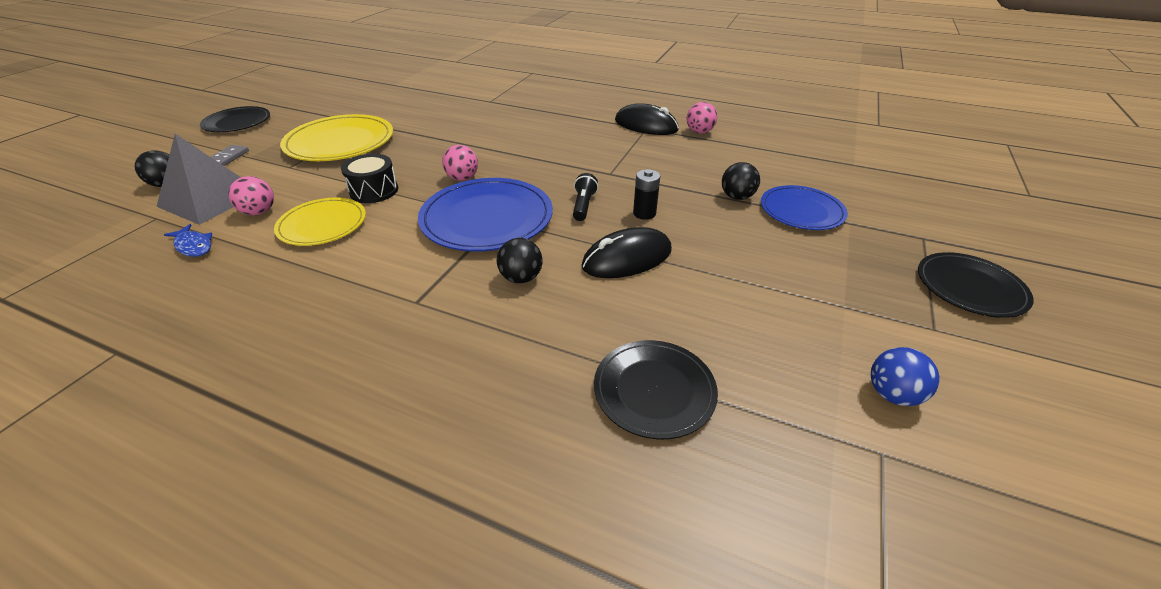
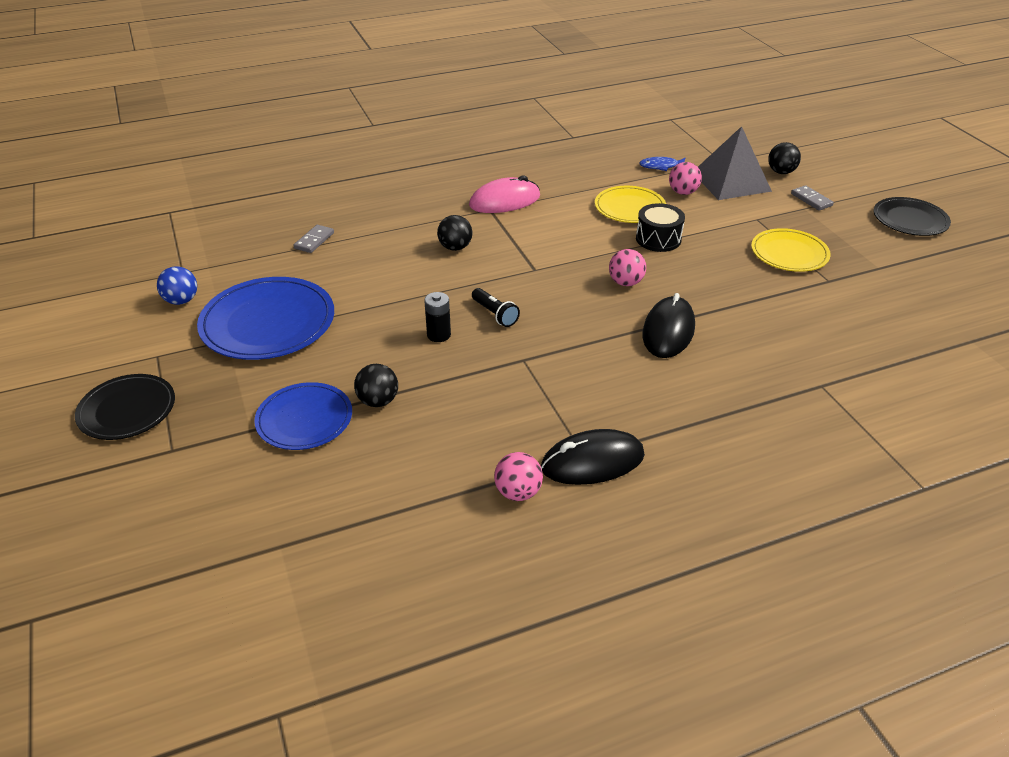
camera: 135 degrees right, 0 degrees up
yellow plate [280,114,393,161] -> yellow plate [751,228,831,272], size x0.63
blue plate [418,178,553,251] -> blue plate moved to [197,277,334,360]
black mouse [581,227,672,278] -> black mouse moved to [643,293,695,358]
black plate [594,340,718,439] -> grey domino [293,225,334,253]
none -> pink mouse [469,175,540,213]

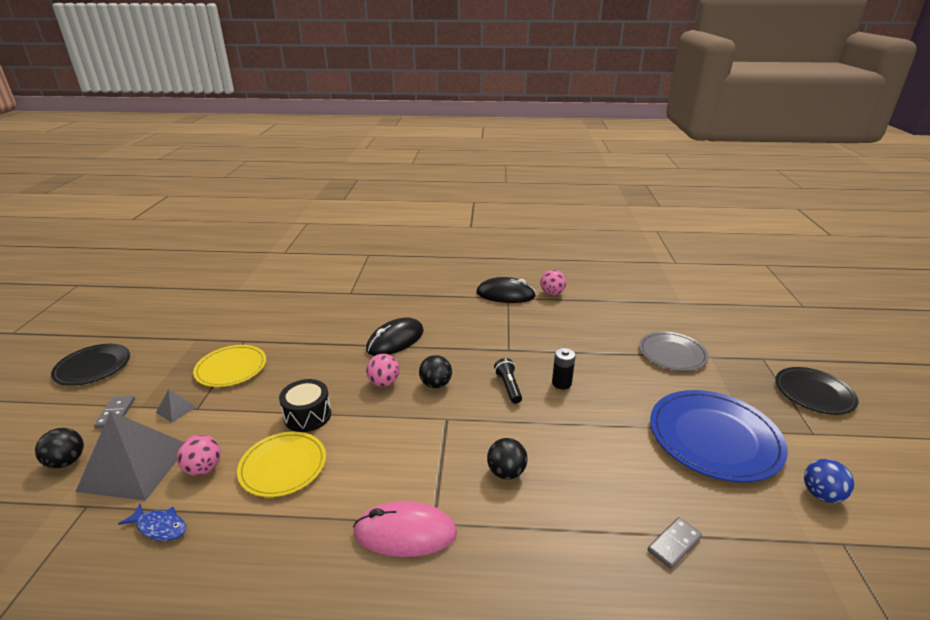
camera: 155 degrees left, 10 degrees down
blue plate [254,382,352,450] -> grey plate [639,332,709,371]
black ball [354,364,398,407] -> black ball moved to [419,355,452,388]
none -> grey pyramid [156,389,196,423]

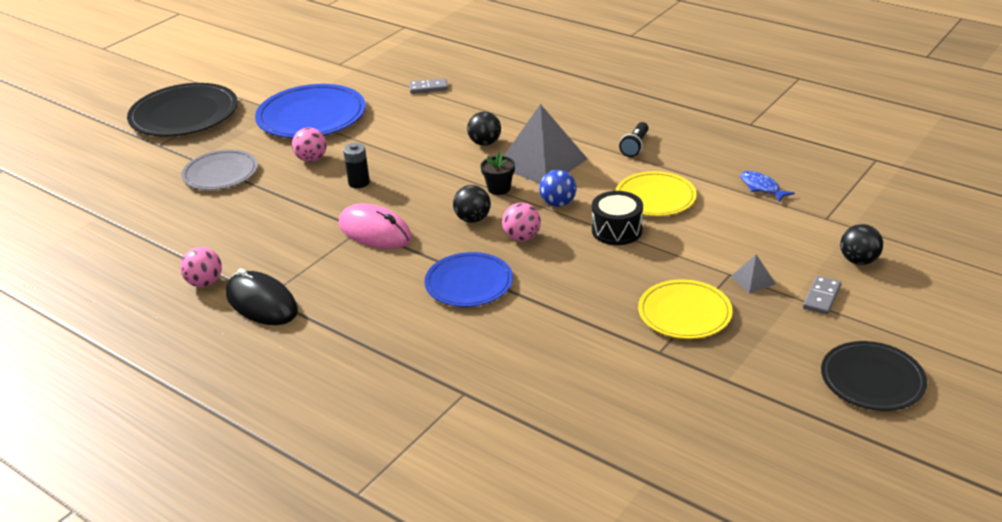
camera: 145 degrees left, 5 degrees up
grey pyramid [75,411,183,501] -> grey pyramid moved to [504,104,587,184]
pink ball [177,434,221,476] -> pink ball moved to [292,128,327,162]
pink mouse [353,501,457,557] -> pink mouse moved to [339,203,412,249]
black mouse [366,317,424,356] -> blue plate [425,252,513,307]
black flashlight [494,358,522,404] -> black flashlight moved to [619,122,649,157]
black plate [775,367,859,415] -> black plate [127,83,238,136], size x1.58
blue ball [804,459,854,503] -> blue ball moved to [539,170,577,207]
none -> black flower pot [480,152,515,195]

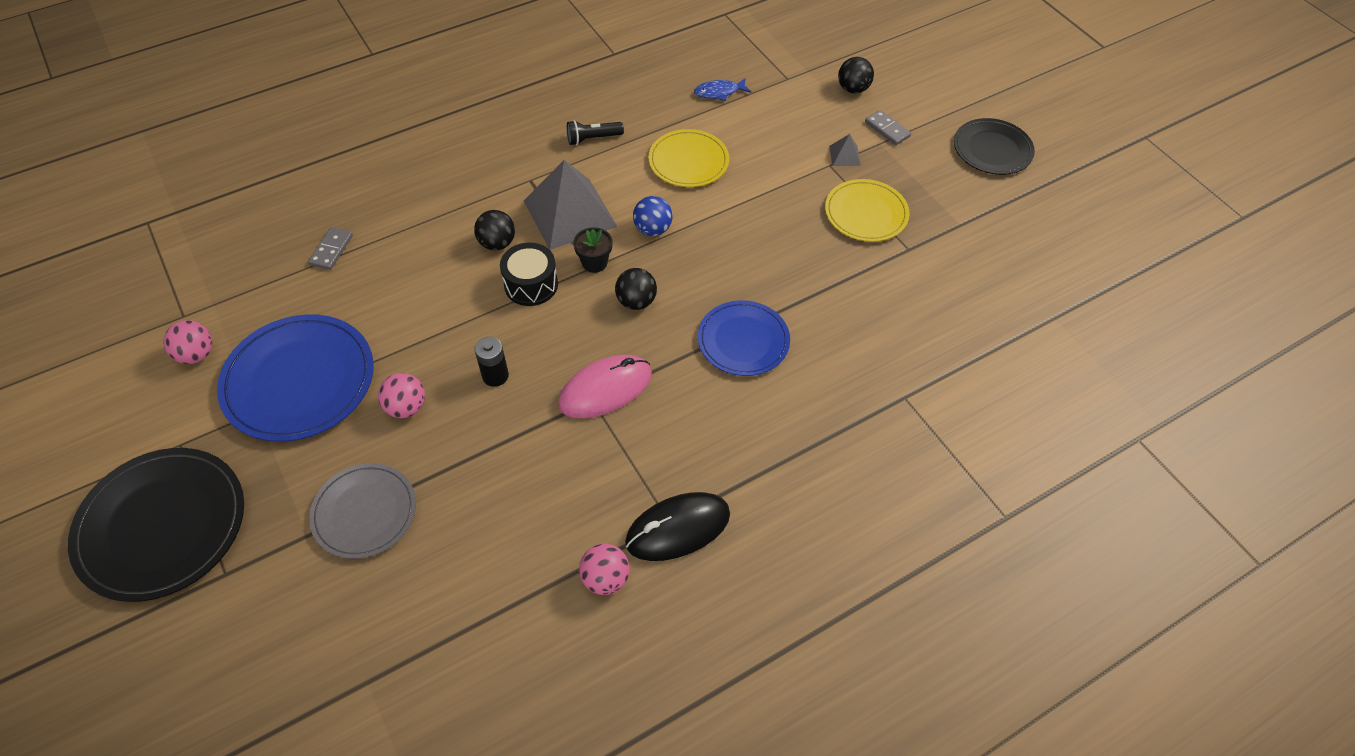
camera: 70 degrees left, 20 degrees up
pink ball [502,203,541,241] -> pink ball moved to [163,320,213,364]
black drum [592,191,643,245] -> black drum moved to [500,243,558,306]
black flashlight [619,122,649,157] -> black flashlight turned 120 degrees clockwise [567,120,624,145]

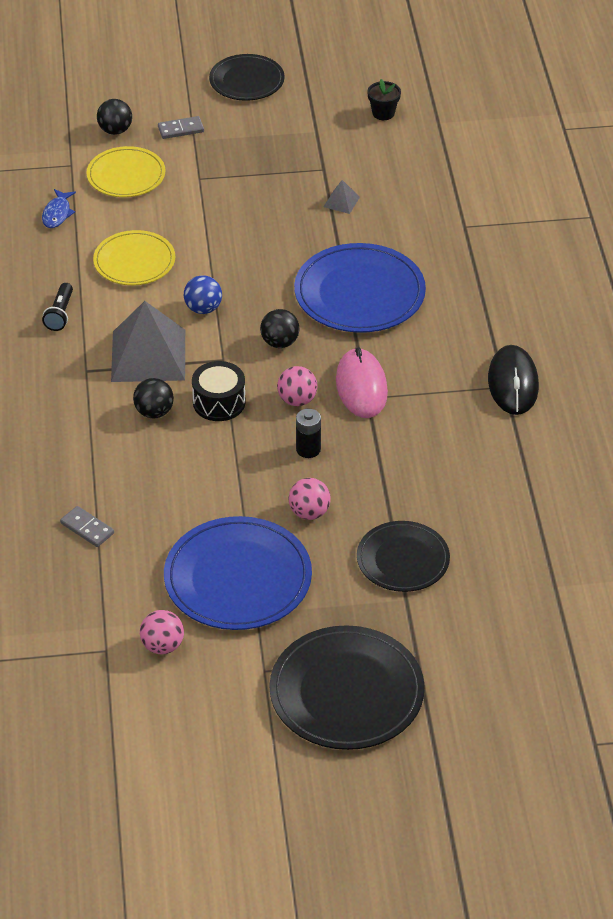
camera: 65 degrees left, 10 degrees down
grey plate [309,463,416,559] -> black plate [357,521,450,592]
black flower pot [573,227,613,273] -> black flower pot moved to [367,79,401,120]
pink ball [579,544,630,595] -> pink ball moved to [277,366,317,406]
blue plate [698,300,790,376] -> blue plate [294,243,426,333], size x1.58
yellow plate [825,179,910,242] -> yellow plate moved to [86,146,166,197]
grey pyramid [829,134,861,166] -> grey pyramid moved to [324,180,360,214]

